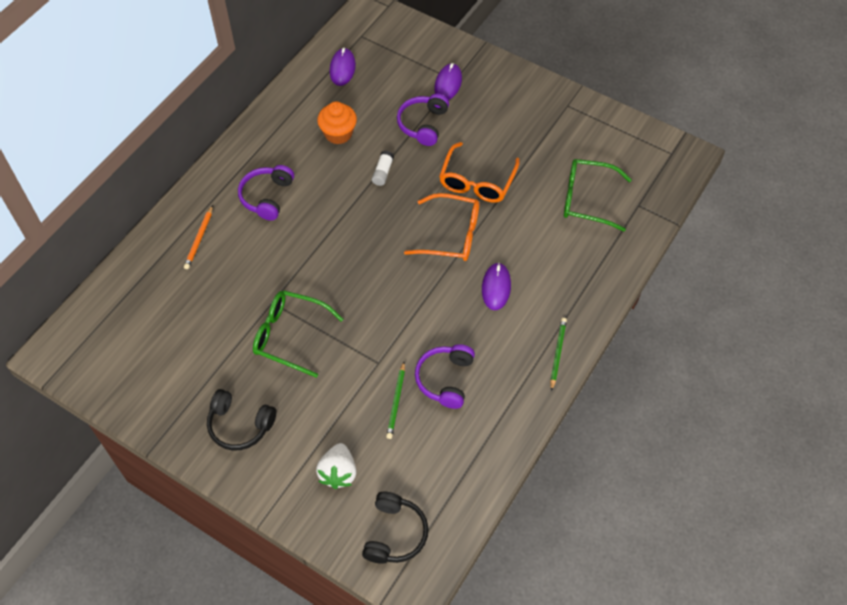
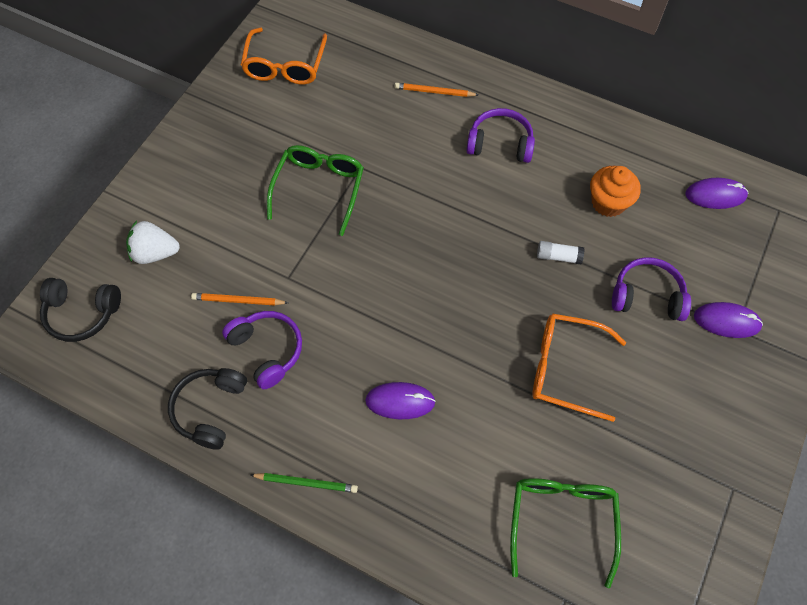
camera: 85 degrees right, 5 degrees up
black headphones [207,389,277,451] -> black headphones moved to [168,368,247,450]
green pencil [386,362,405,439] -> orange pencil [191,293,288,305]
orange glasses [404,193,479,261] -> orange glasses moved to [241,28,327,84]
purple headphones [415,344,475,409] -> purple headphones turned 45 degrees clockwise [222,311,302,389]

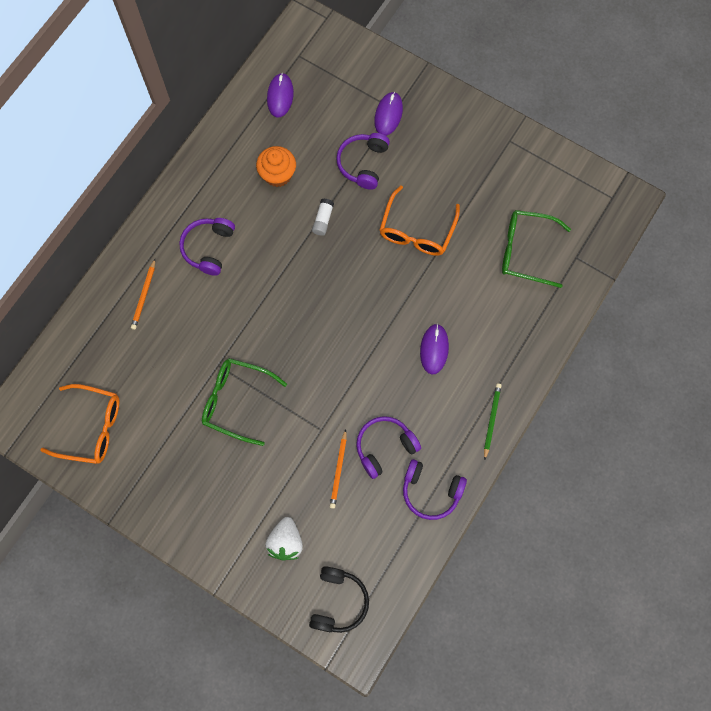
camera: 85 degrees left, 10 degrees up
black headphones [168,368,247,450] -> purple headphones [403,459,467,520]

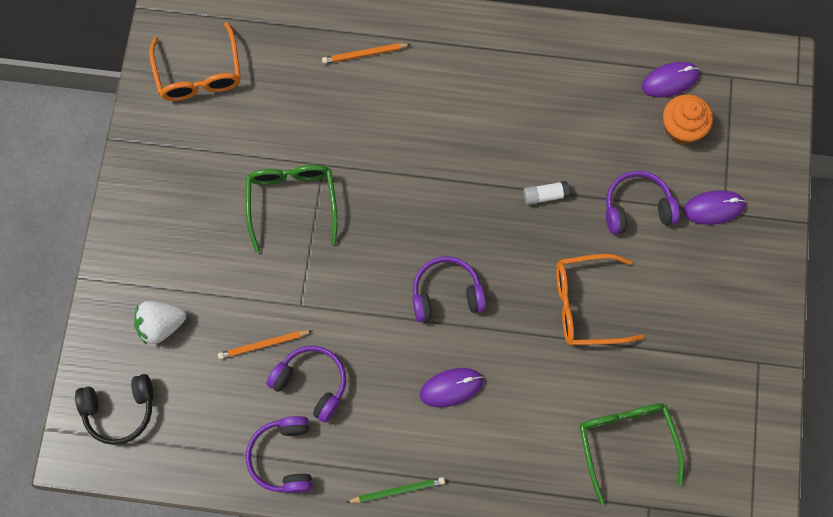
camera: 65 degrees right, 0 degrees up
purple headphones [179,218,235,276] -> purple headphones moved to [413,256,486,322]
orange cupcake [256,146,296,187] -> orange cupcake moved to [663,94,713,144]

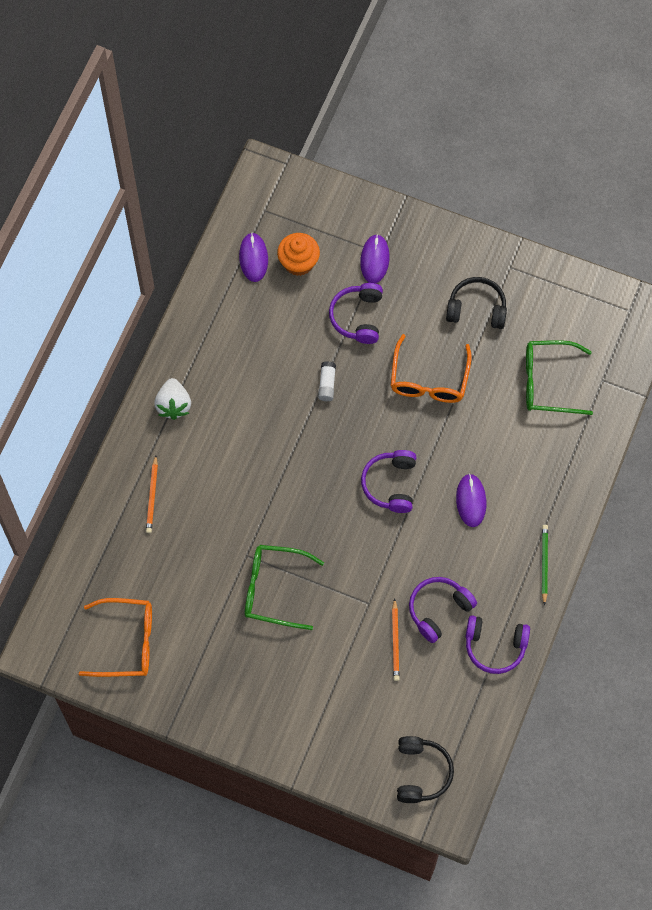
camera: 75 degrees left, 5 degrees down
white strawberry [134,301,186,345] -> white strawberry moved to [154,378,191,420]
none -> black headphones [446,277,507,329]

